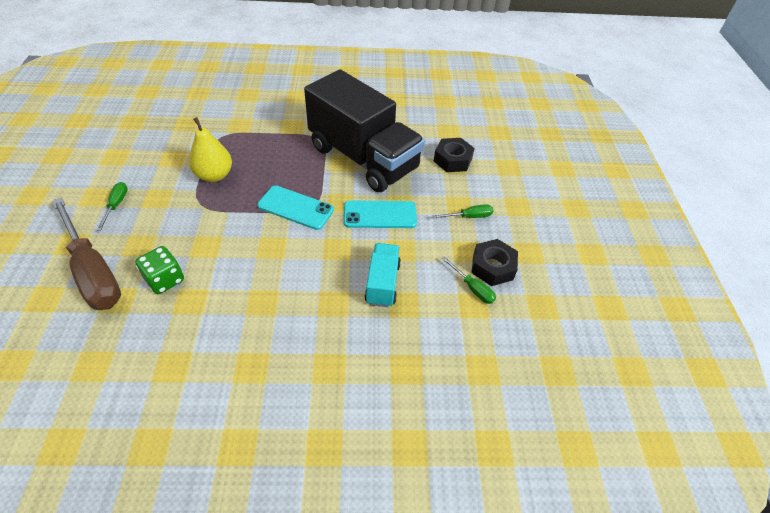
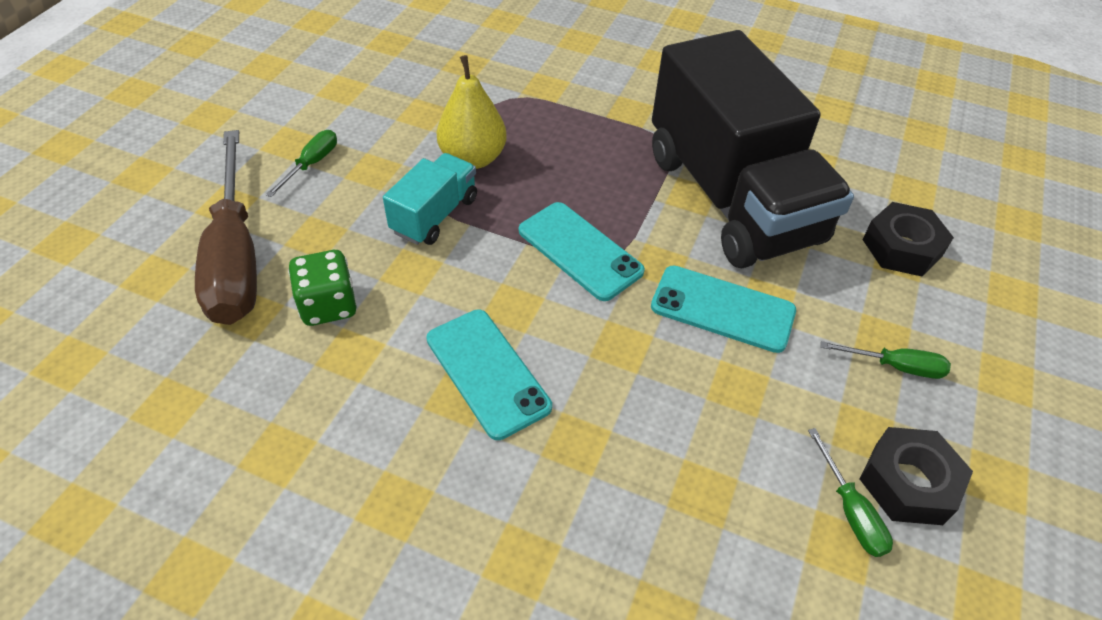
camera: 25 degrees right, 0 degrees up
turquoise truck [365,243,401,307] -> turquoise truck moved to [383,153,477,245]
none -> turquoise phone [426,309,552,440]

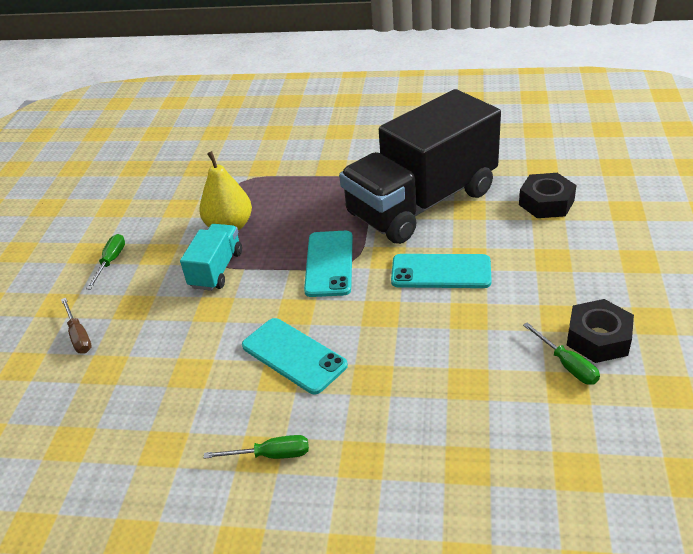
camera: 10 degrees left, 10 degrees down
brown screwdriver [195,130,257,325] -> brown screwdriver [61,298,92,353], size x0.43
green dice [288,250,357,326] -> none
turquoise phone [519,202,645,301] -> turquoise phone turned 60 degrees clockwise [304,231,353,297]
black truck [652,30,854,268] -> black truck turned 90 degrees clockwise [339,89,501,244]
green screwdriver [821,341,951,379] -> green screwdriver moved to [204,435,309,459]

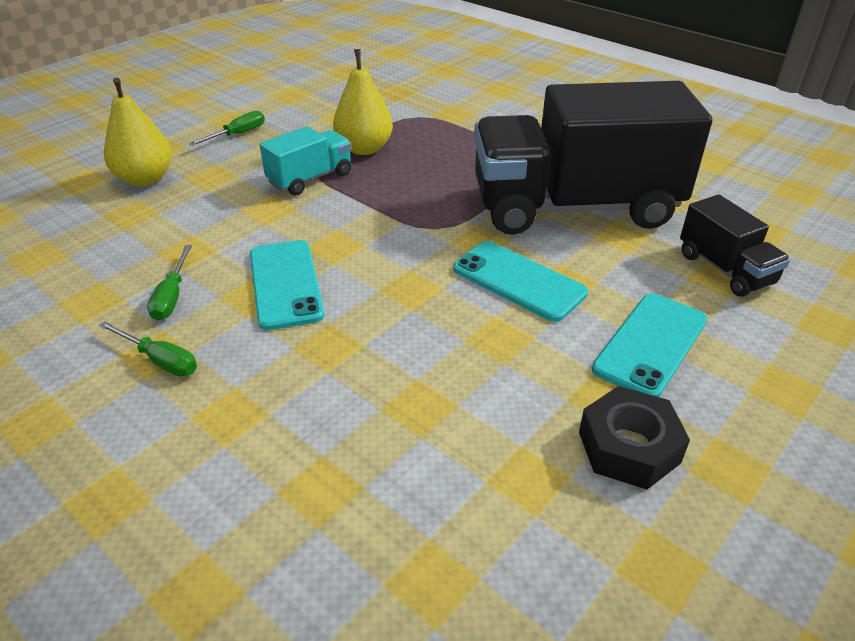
camera: 30 degrees right, 0 degrees up
brown screwdriver [61,298,92,353] -> yellow pear [104,77,172,186]
turquoise phone [304,231,353,297] -> turquoise phone moved to [592,293,707,397]
black nut [519,173,577,218] -> black truck [680,195,790,297]
green screwdriver [523,322,600,385] -> green screwdriver moved to [147,245,192,321]

